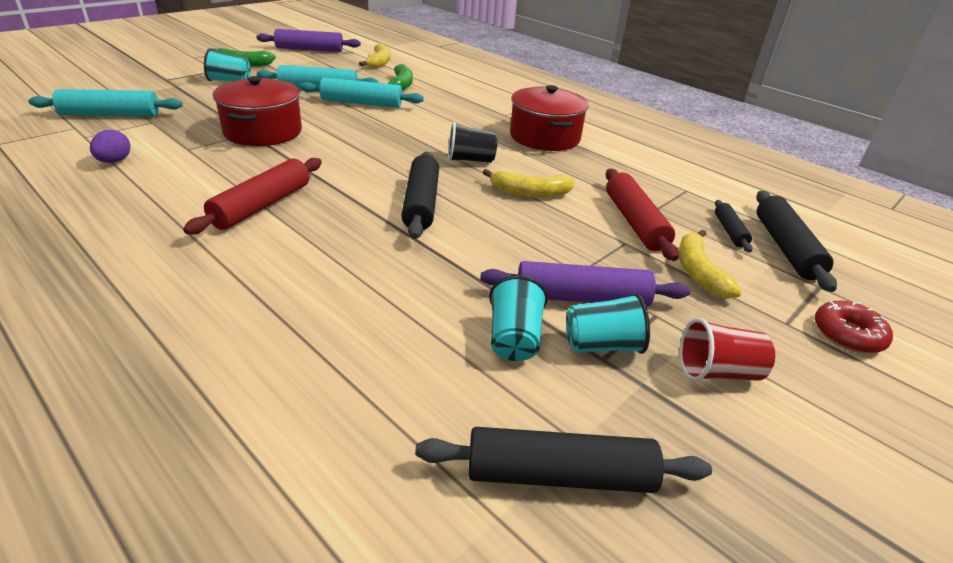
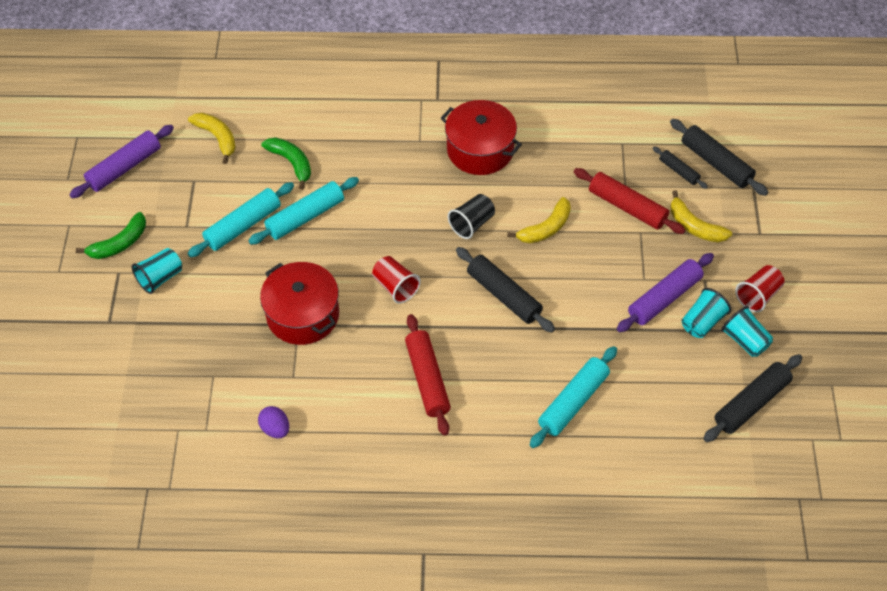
camera: 40 degrees left, 20 degrees up
turquoise rolling pin [28,89,183,116] -> turquoise rolling pin moved to [530,346,617,448]
turquoise cup [489,275,548,361] -> turquoise cup moved to [721,306,773,357]
red donut [815,300,893,354] -> none
none -> red cup [372,256,421,304]

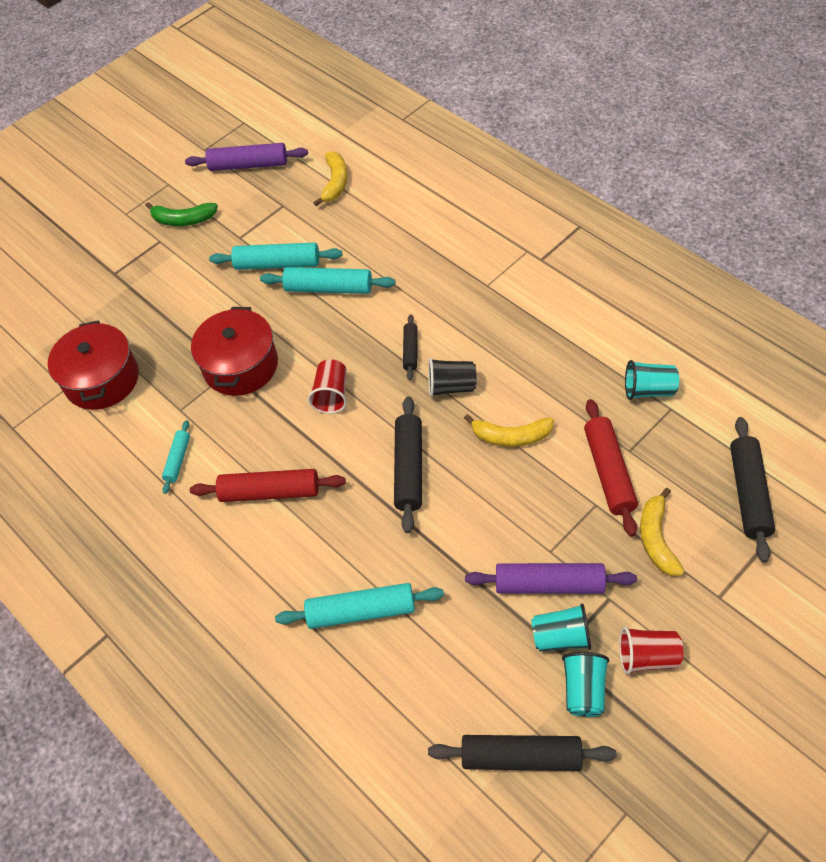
camera: 50 degrees right, 0 degrees up
turquoise cup [132,248,182,294] -> turquoise cup moved to [625,360,679,400]
purple egg [258,406,289,438] -> none
green banana [261,137,311,190] -> none
red rolling pin [405,314,451,436] -> red rolling pin turned 60 degrees clockwise [190,469,346,502]
red pot [441,100,522,175] -> red pot moved to [48,321,139,410]
black rolling pin [653,146,708,189] -> black rolling pin moved to [403,314,418,380]
none -> turquoise rolling pin [162,420,190,494]

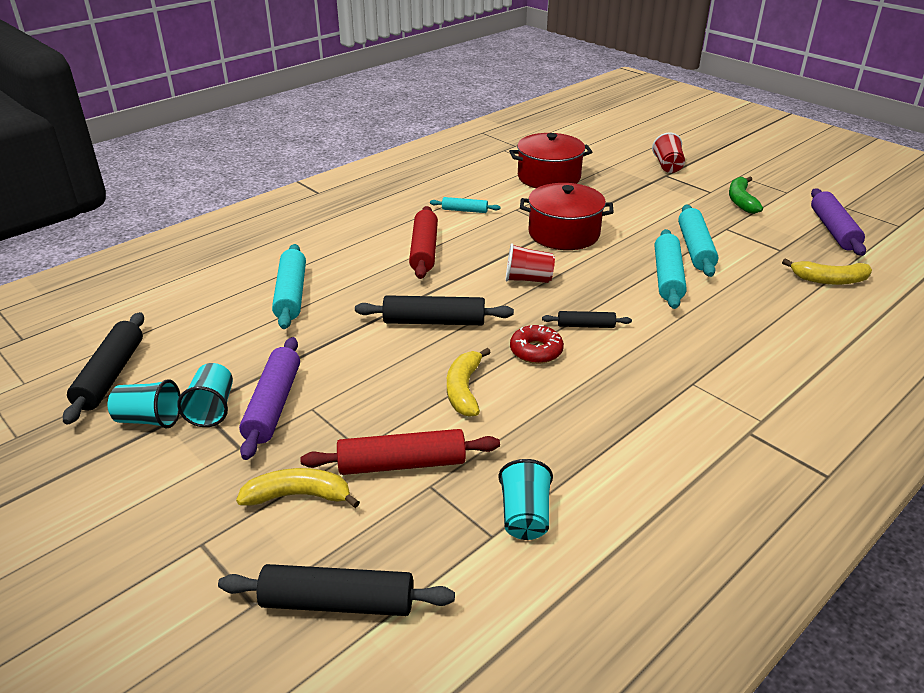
camera: 85 degrees right, 20 degrees down
black cup [428,358,477,397] -> red donut [510,325,564,364]
red cup [619,627,683,675] -> red cup moved to [652,133,685,173]

